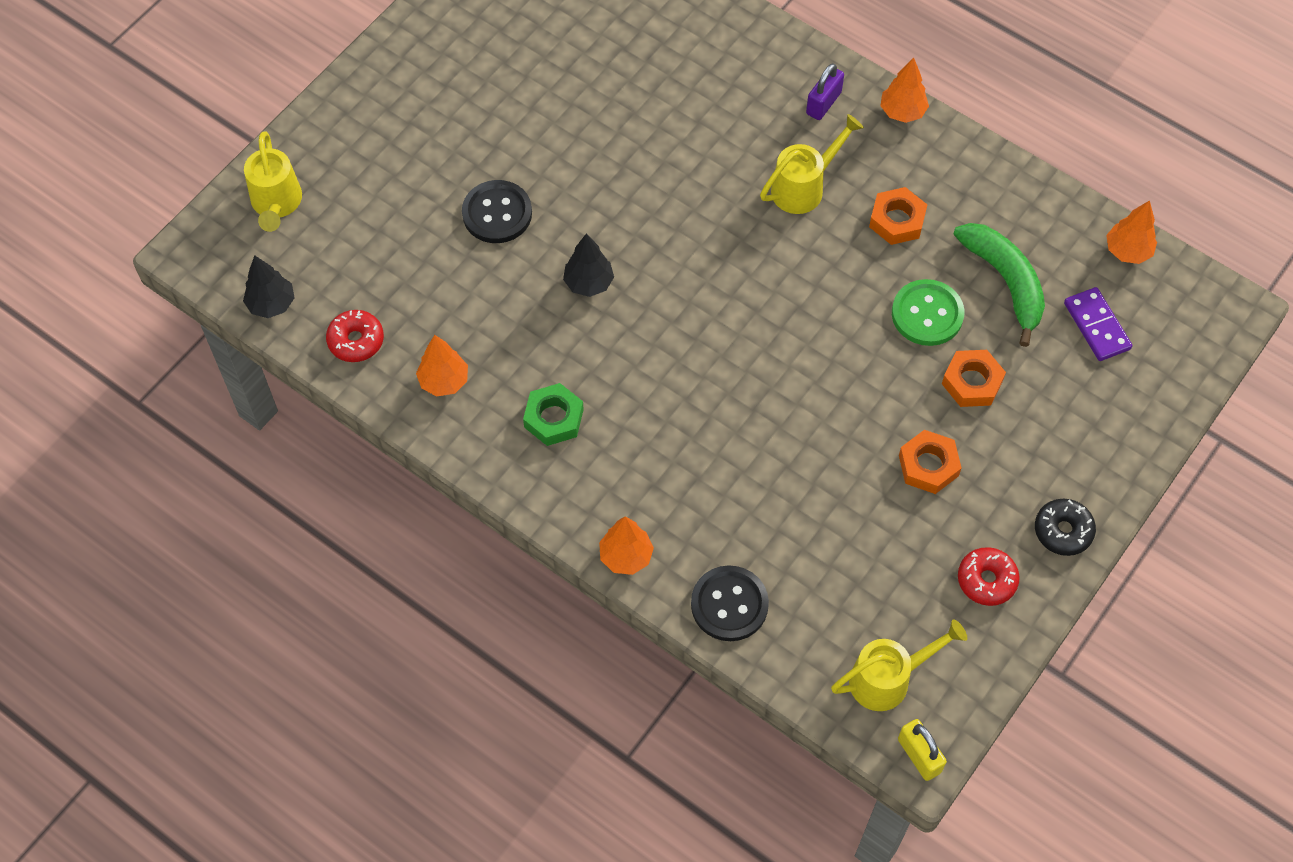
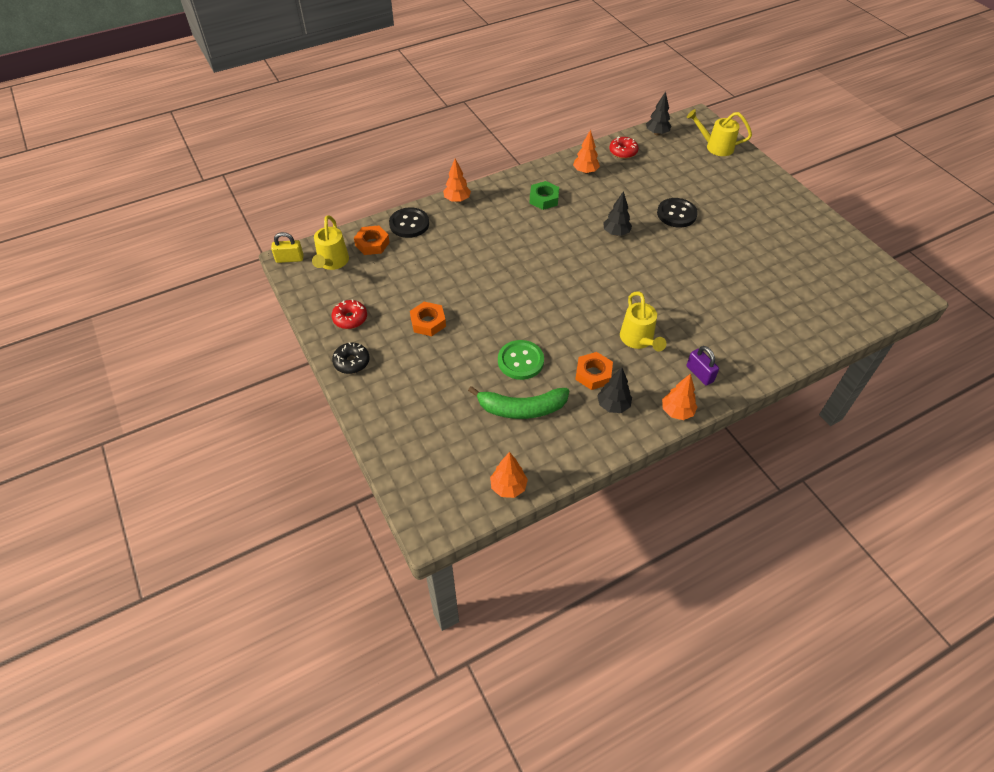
camera: 115 degrees right, 10 degrees down
orange nut [942,350,1006,407] -> orange nut moved to [354,226,390,255]
purple domino [1064,287,1132,361] -> none
none -> black tree [597,367,632,413]

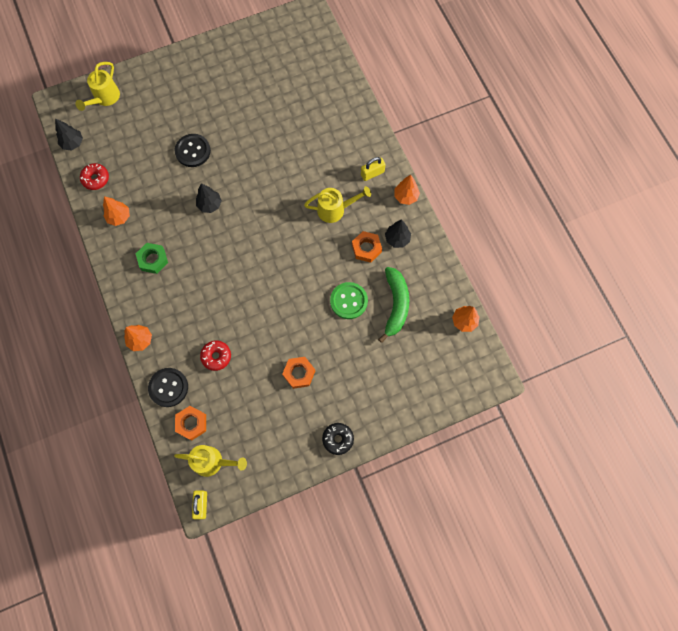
camera: 85 degrees left, 20 degrees up
red donut [332,299,367,329] -> red donut moved to [200,341,231,371]
purple padlock [687,346,719,386] -> yellow padlock [361,157,386,181]

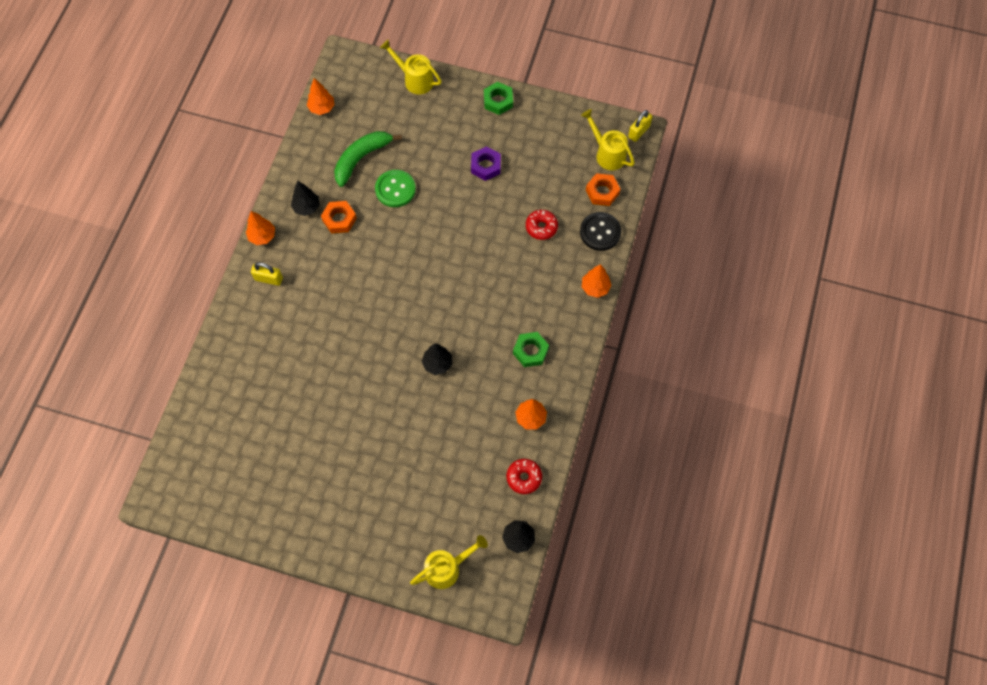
camera: 140 degrees left, 5 degrees down
black button [175,134,211,167] -> none
orange nut [282,357,315,389] -> purple nut [471,146,501,181]
yellow watering can [304,186,371,223] -> yellow watering can moved to [380,40,442,94]
black donut [322,423,354,455] -> green nut [484,82,513,115]

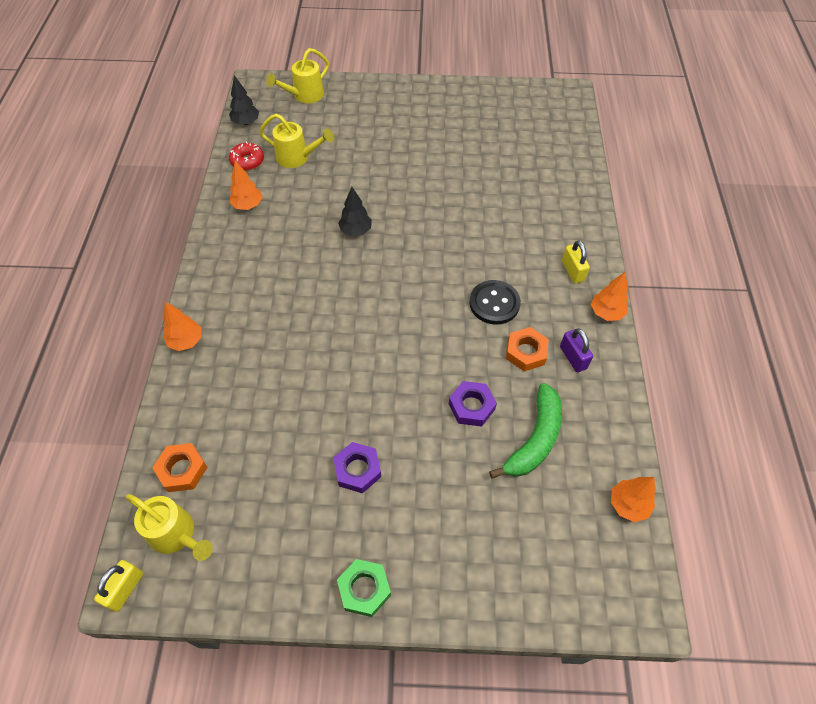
camera: 165 degrees right, 10 degrees down
yellow padlock [251,262,283,286] -> yellow padlock turned 75 degrees clockwise [562,240,590,284]
black tree [291,181,320,216] -> purple padlock [560,328,593,372]
green button [375,170,416,207] -> purple nut [449,381,497,427]
yellow watering can [380,40,442,94] -> yellow watering can moved to [259,114,334,168]
green nut [513,332,549,367] -> none
red donut [526,210,558,240] -> none
black button [580,212,621,251] -> black button moved to [469,280,521,325]

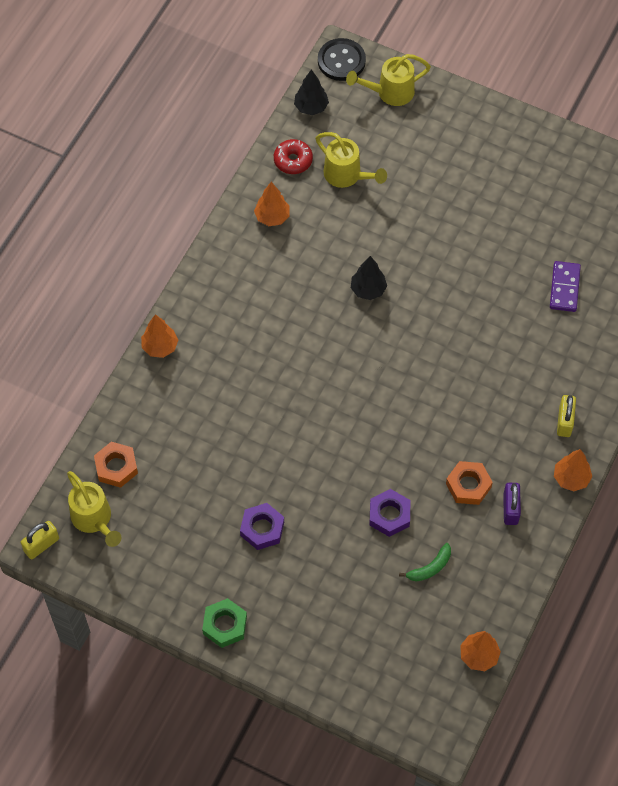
camera: 25 degrees right, 5 degrees up
black button [469,280,521,325] -> black button moved to [318,38,366,81]
green banana [489,383,562,479] -> green banana [399,543,451,582], size x0.53
none -> purple domino [550,261,581,312]

